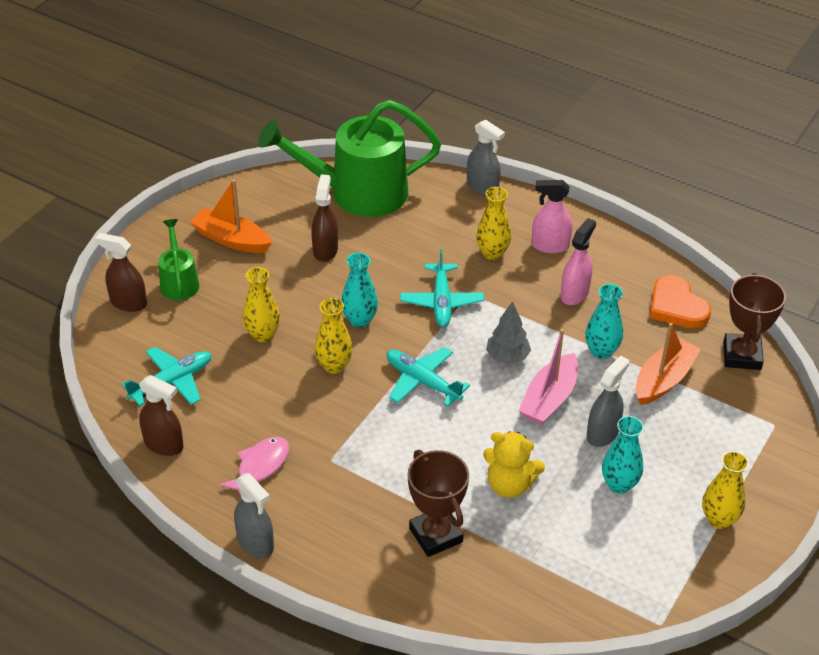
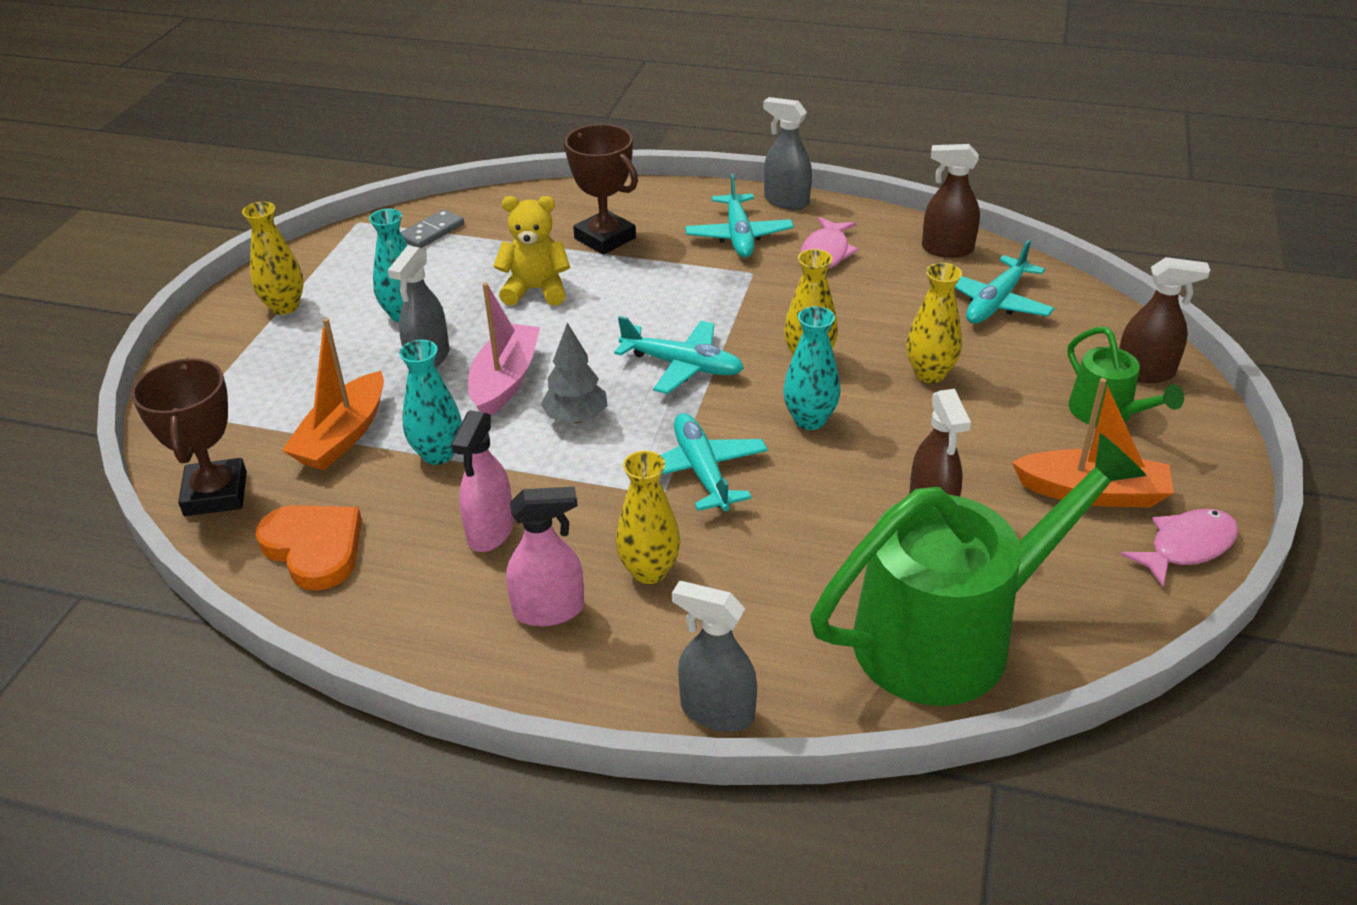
camera: 165 degrees right, 5 degrees down
none -> grey domino [401,209,464,248]
none -> turquoise plane [685,174,794,258]
none -> pink fish [1121,509,1239,587]

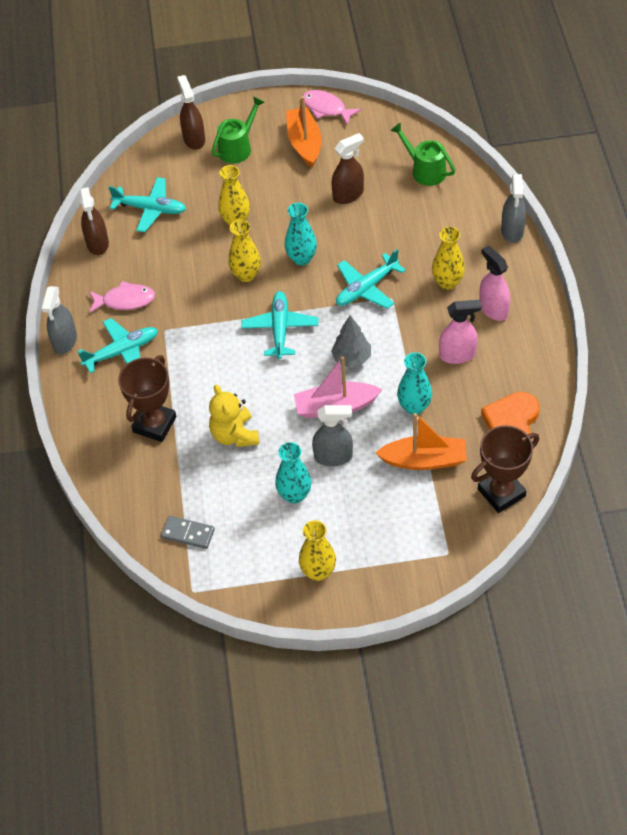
camera: 110 degrees left, 15 degrees up
green watering can [810,433,1147,706] -> green watering can [390,123,455,186], size x0.48

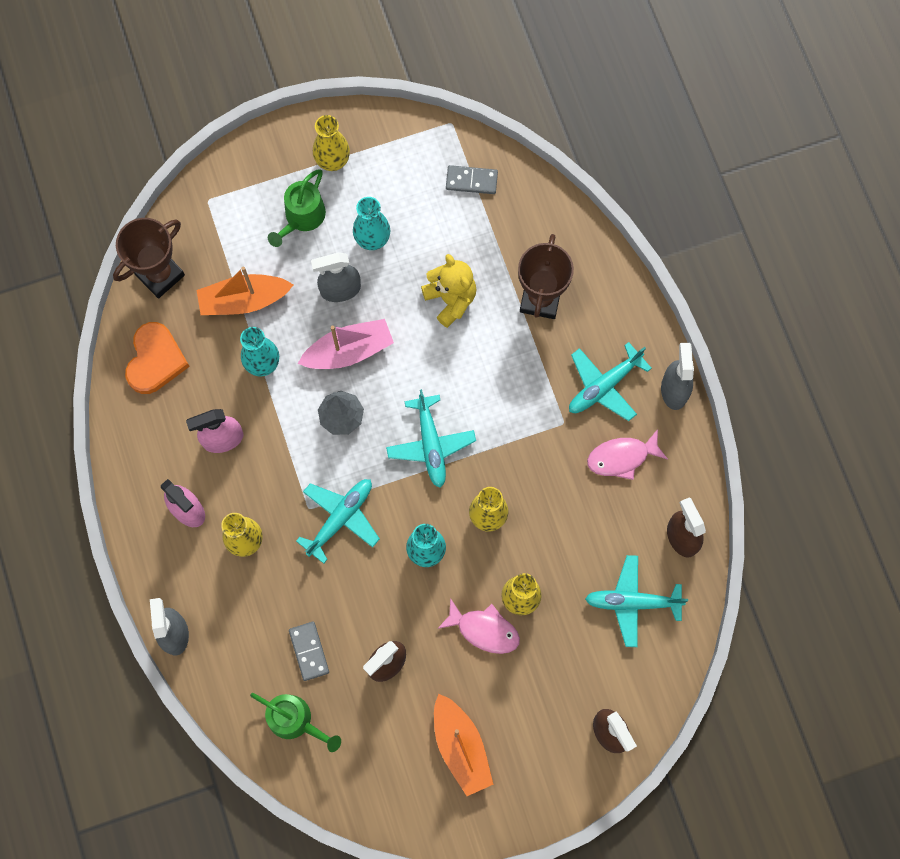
camera: 165 degrees right, 20 degrees up
green watering can [212,96,264,163] -> green watering can moved to [268,169,326,247]
pink fish [303,90,361,125] -> pink fish moved to [437,598,520,654]
none -> grey domino [289,622,329,681]

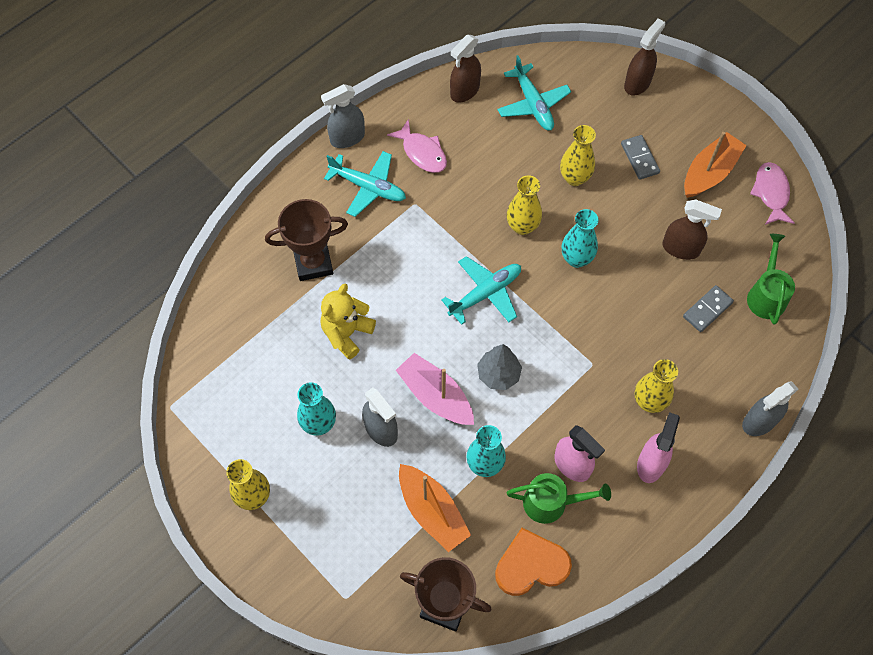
camera: 115 degrees left, 10 degrees down
green watering can [268,169,326,247] -> green watering can moved to [506,473,611,524]
turquoise plane [296,479,380,564] -> none
pink fish [437,598,520,654] -> pink fish moved to [750,162,795,225]
grey domino [446,165,498,194] -> grey domino moved to [621,135,660,180]

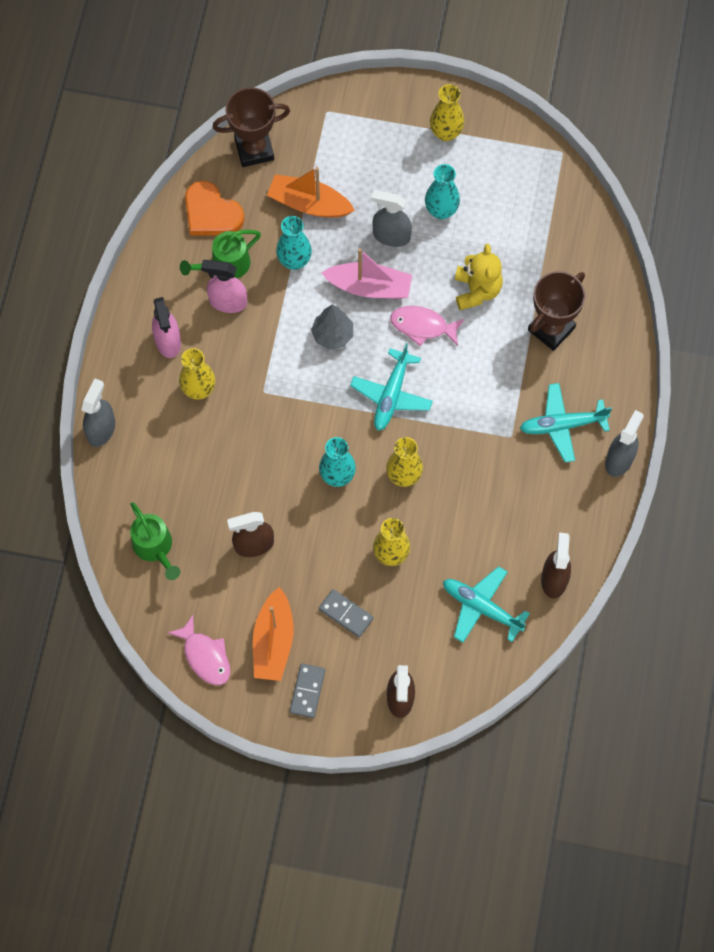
camera: 145 degrees right, 5 degrees up
pink fish [387,119,447,173] -> pink fish moved to [390,306,465,346]
orange heart [495,528,572,596] -> orange heart turned 90 degrees clockwise [185,181,244,236]
grey domino [683,285,734,332] -> grey domino moved to [290,663,325,718]

